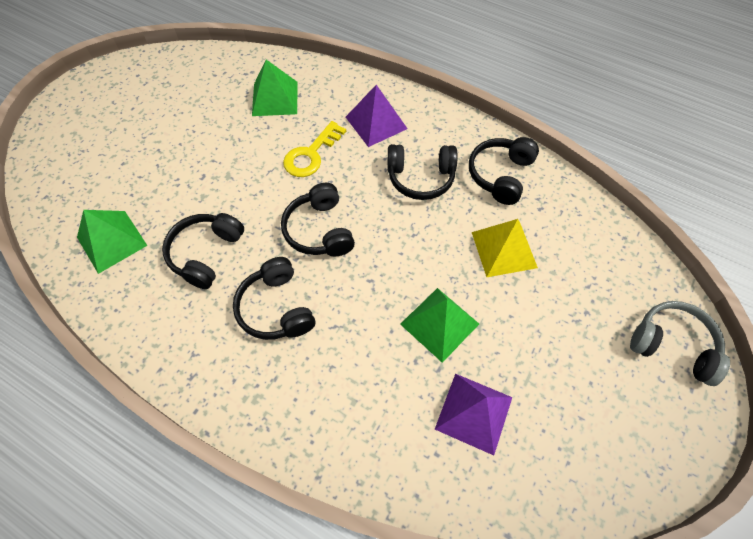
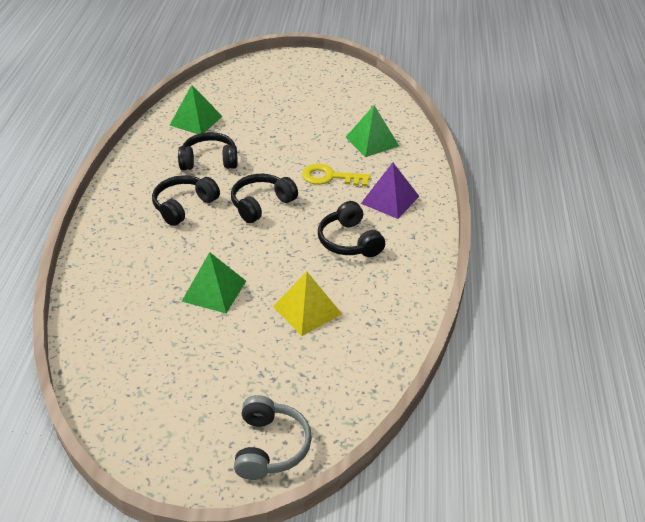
camera: 65 degrees right, 20 degrees down
purple pyramid [435,374,512,455] -> none
black headphones [469,137,539,205] -> none

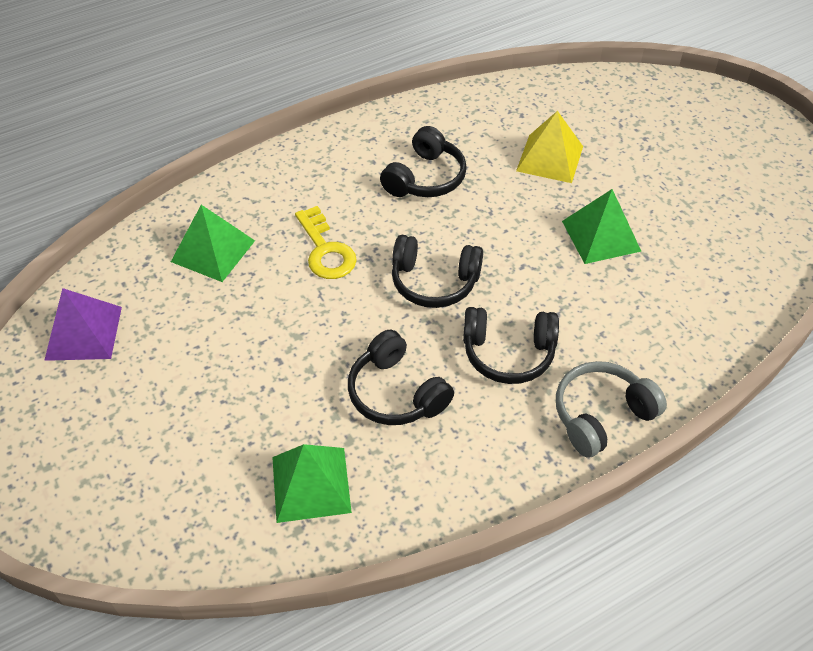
camera: 125 degrees left, 10 degrees up
grey headphones [234,395,312,480] -> grey headphones moved to [556,361,667,458]
purple pyramid [361,162,420,219] -> purple pyramid moved to [44,288,122,361]

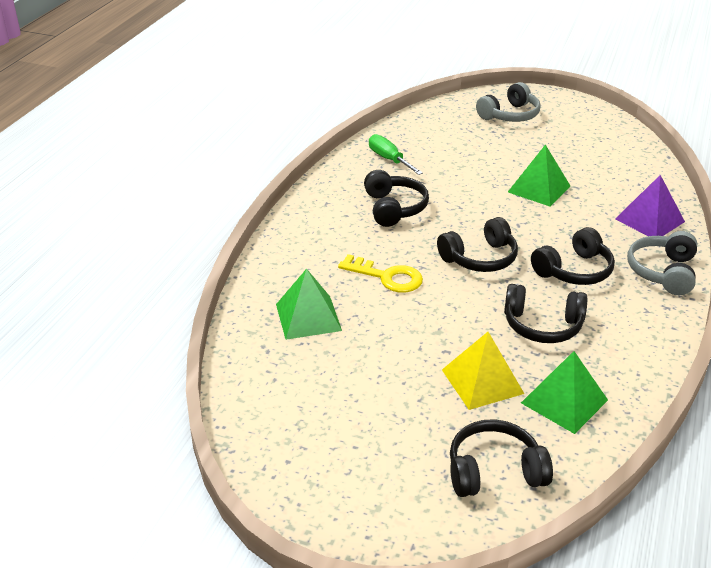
camera: 40 degrees left, 15 degrees down
purple pyramid [44,288,122,361] -> purple pyramid moved to [615,175,685,236]
yellow pyramid [516,111,583,183] -> yellow pyramid moved to [442,332,524,410]
none -> green screwdriver [369,134,423,175]
none -> black headphones [450,419,553,497]
none -> grey headphones [476,82,541,122]

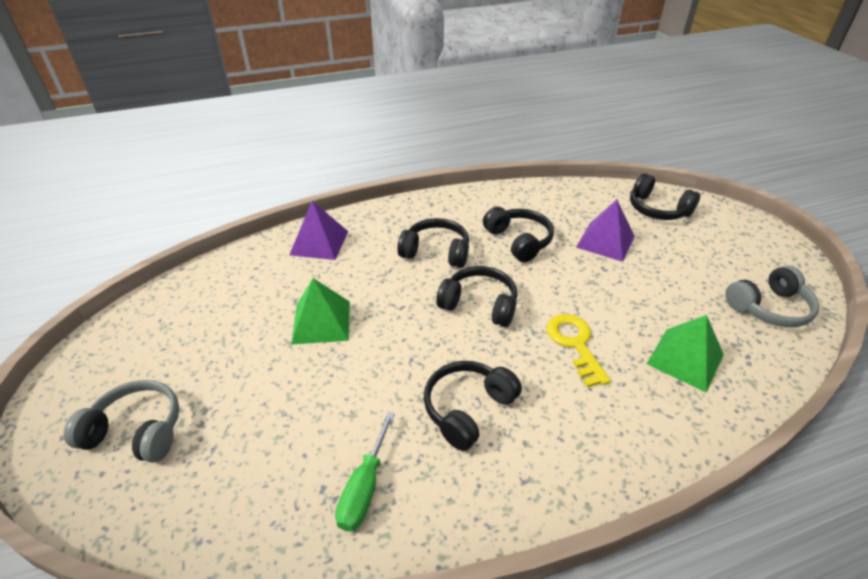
camera: 130 degrees left, 5 degrees up
yellow pyramid [442,332,524,410] -> purple pyramid [576,199,635,262]
green pyramid [521,351,608,434] -> none
grey headphones [627,231,697,295] -> grey headphones moved to [725,266,819,327]

